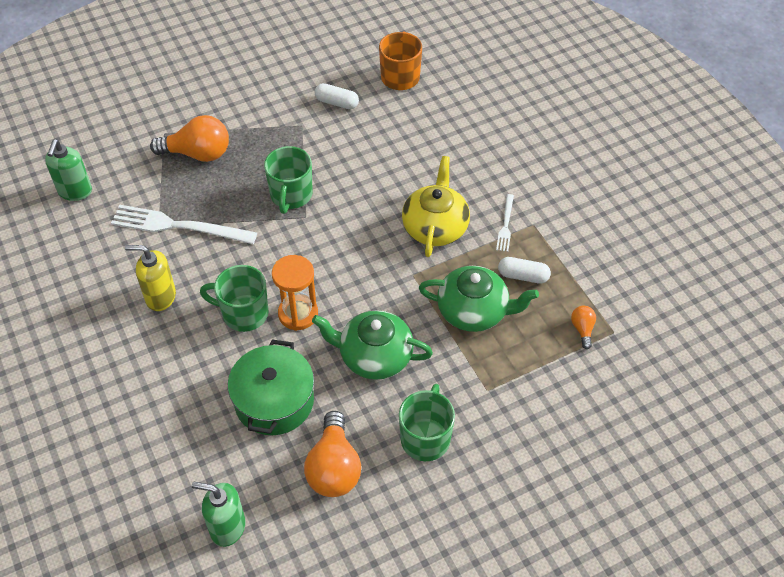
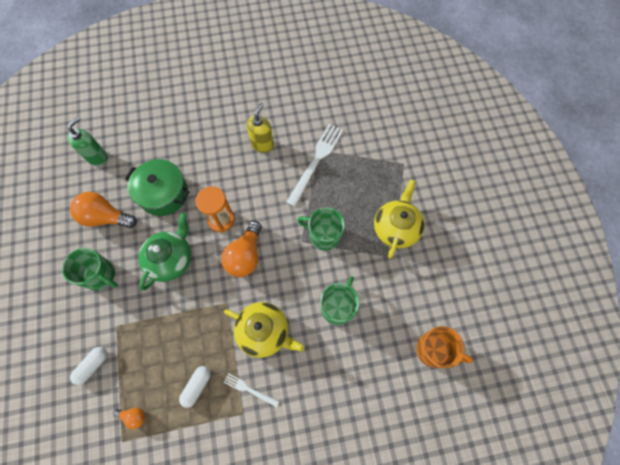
camera: 105 degrees right, 15 degrees up
green soap dispenser [45,139,92,201] -> none
orange light bulb [150,115,229,162] -> orange light bulb moved to [221,221,262,277]
green mug [200,265,269,332] -> green mug moved to [320,276,360,325]
white capsule [315,83,359,109] -> white capsule moved to [70,347,107,385]
green teapot [419,266,539,332] -> none
none -> yellow teapot [374,179,424,259]

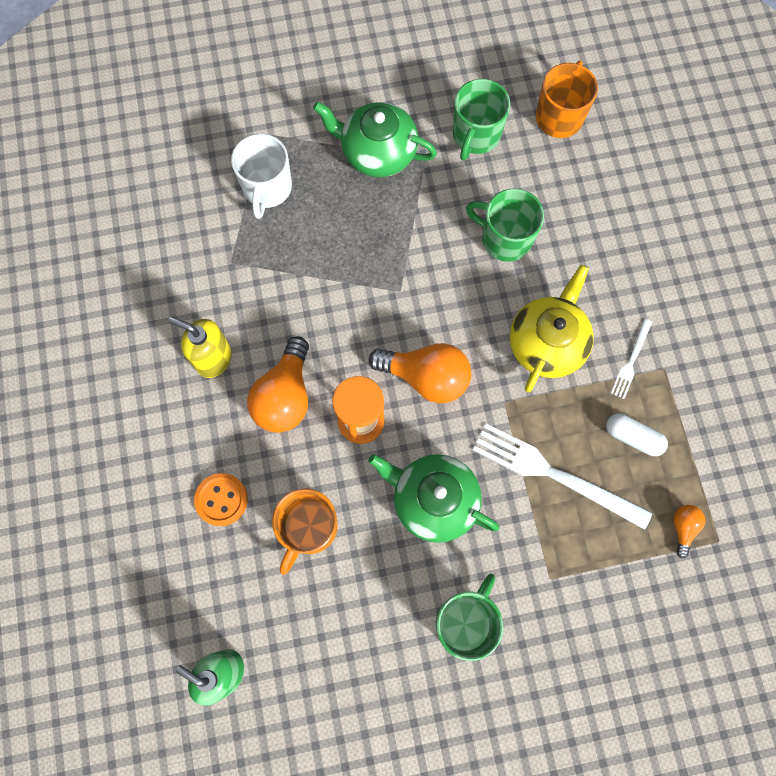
camera: 90 degrees left, 5 degrees up
orange light bulb [70,192,137,228] -> orange light bulb moved to [247,336,309,433]
white capsule [70,347,107,385] -> none
green pot [125,159,189,216] -> orange mug [272,488,338,575]
white fork [286,124,343,207] -> white fork moved to [473,423,652,530]
green mug [297,207,345,251] -> green mug moved to [453,79,510,161]
yellow teapot [374,179,424,259] -> green teapot [313,102,437,177]
none -> orange button [194,473,248,526]
none -> white mug [231,134,292,219]

